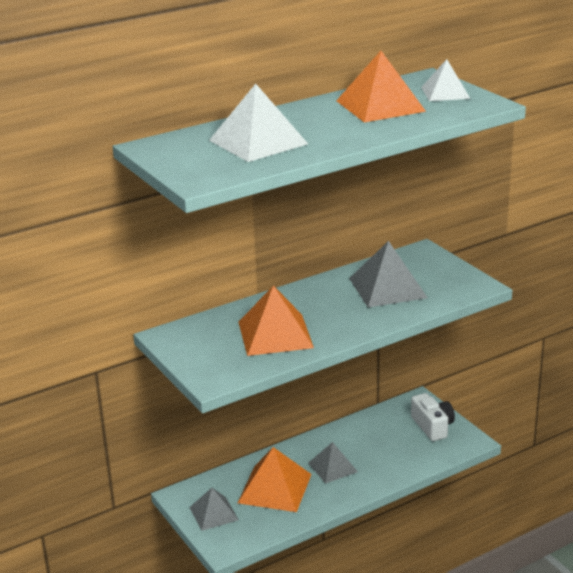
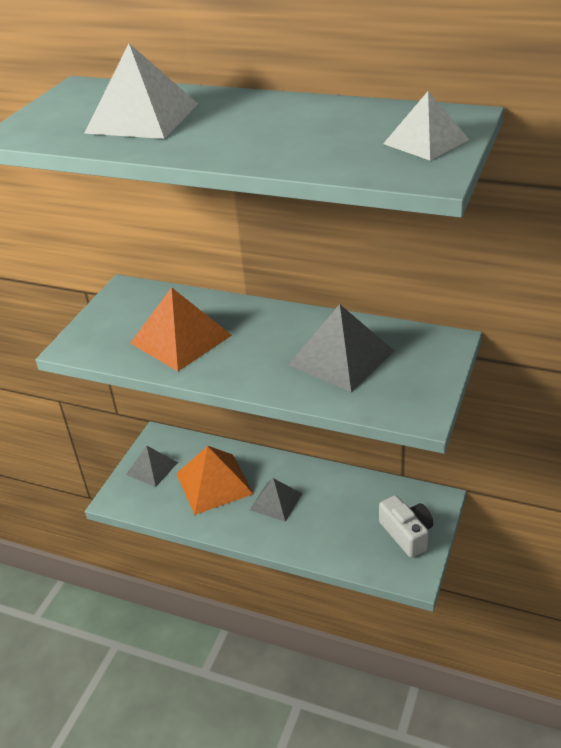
camera: 55 degrees right, 10 degrees up
orange pyramid [336,51,426,122] -> none
white camera [411,393,455,441] -> white camera turned 60 degrees counterclockwise [379,495,433,558]

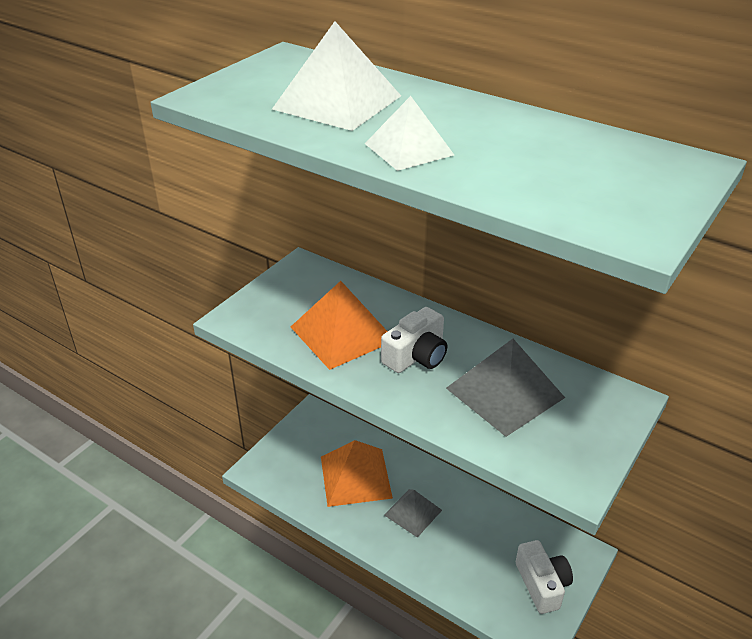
camera: 10 degrees right, 0 degrees up
grey pyramid [126,445,178,487] -> none
white pyramid [383,91,470,160] -> white pyramid moved to [365,96,454,171]
none -> white camera [381,307,447,373]

